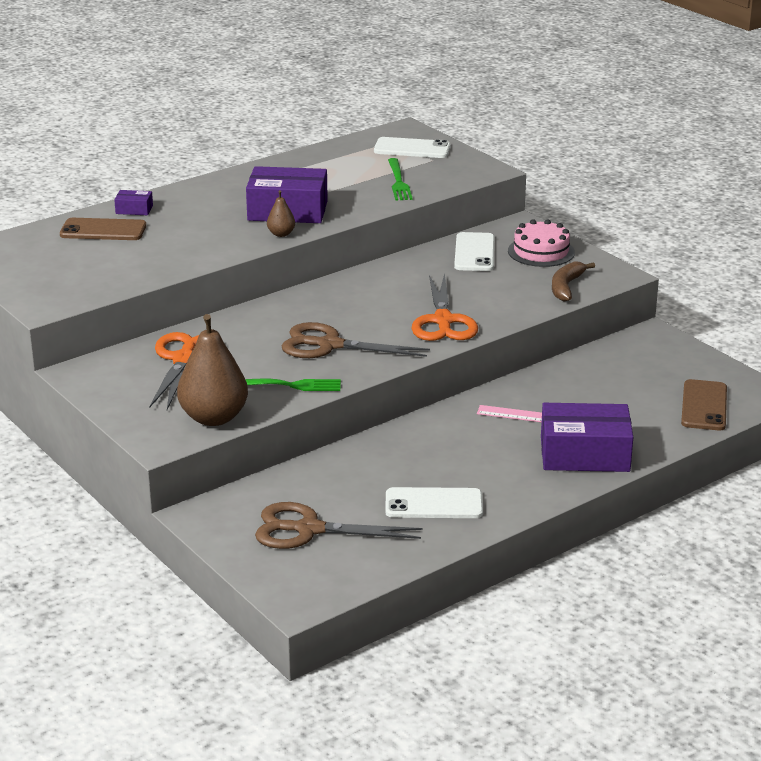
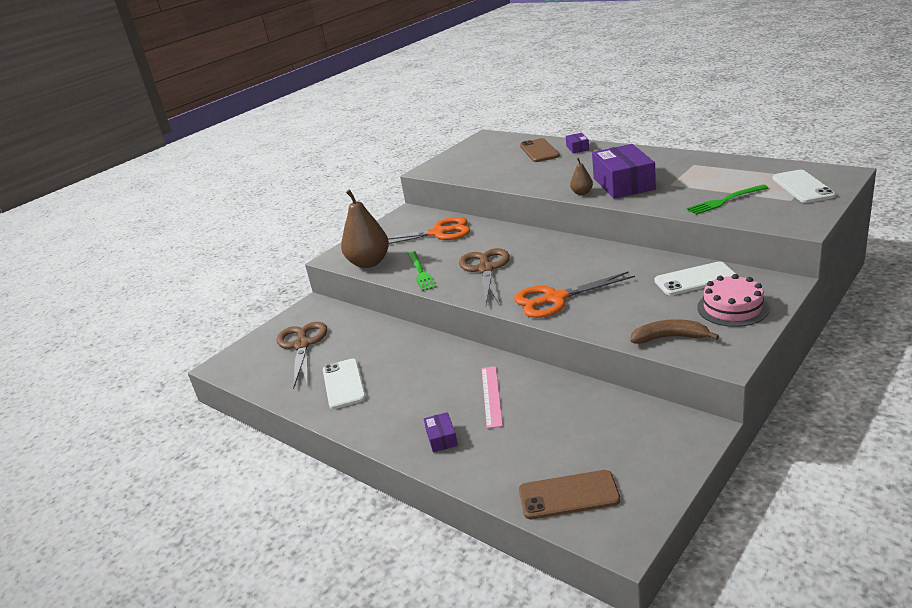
camera: 80 degrees right, 0 degrees up
purple box [541,403,633,472] -> purple box [424,412,458,452], size x0.45

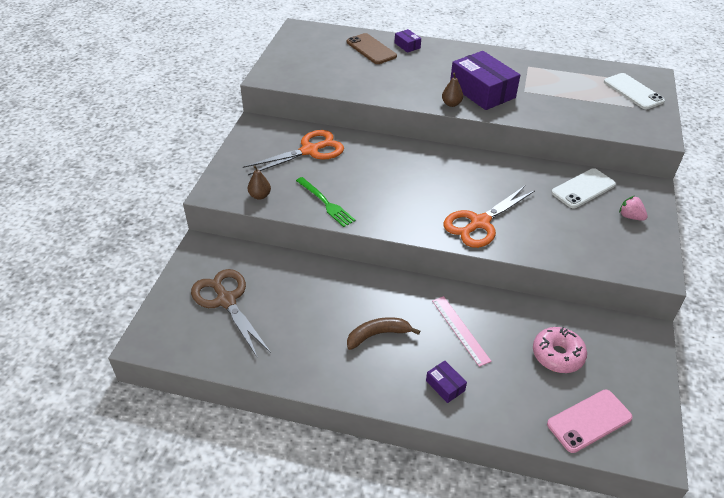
camera: 30 degrees left, 15 degrees up
white phone [323,358,366,409] -> none
brown pear [341,189,389,268] -> brown pear [248,166,271,200], size x0.47
brown scissors [459,248,510,306] -> none
brown phone [519,470,620,519] -> pink phone [547,390,633,453]
brown banana [630,319,719,344] -> brown banana moved to [347,317,420,350]
green fork [687,185,768,215] -> none
pink cake [697,274,769,327] -> pink strawberry [619,196,648,221]
none -> pink donut [533,327,587,373]

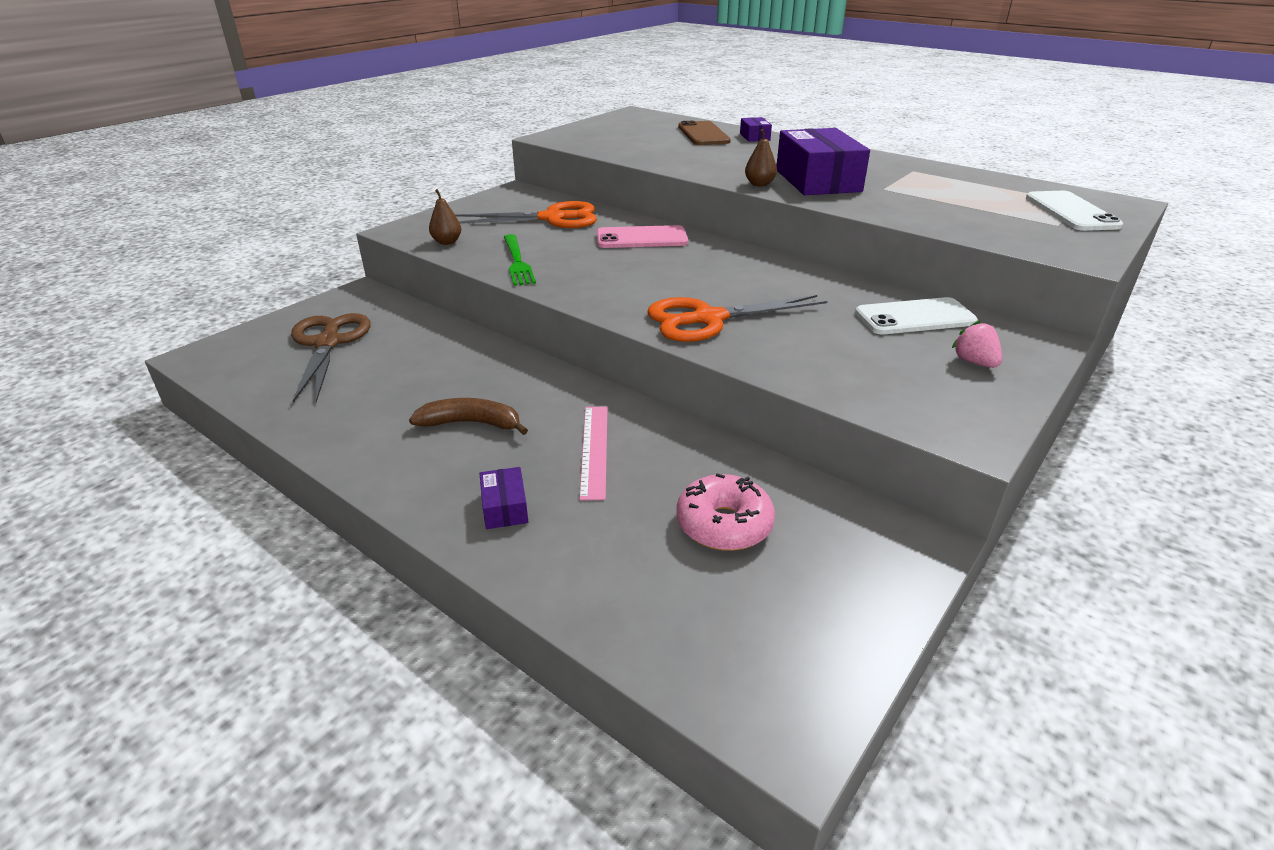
camera: 25 degrees right, 10 degrees down
pink phone [547,390,633,453] -> pink phone moved to [597,225,688,248]

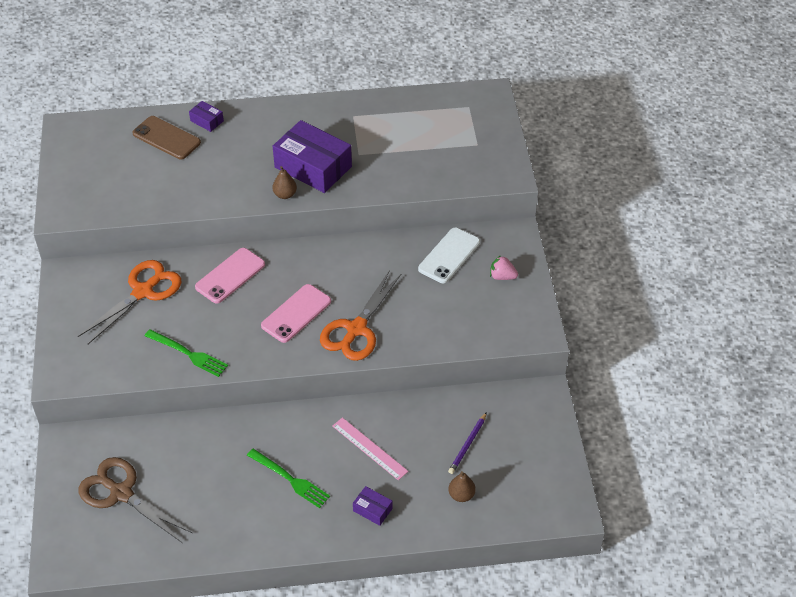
camera: 45 degrees left, 15 degrees up
brown banana [409,398,528,435] -> green fork [247,448,330,508]
brown pear [429,189,462,245] -> brown pear moved to [449,471,475,502]
pink donut [677,473,775,551] -> purple pencil [448,412,487,474]
white phone [1026,191,1123,231] -> none
none -> pink phone [261,284,331,343]

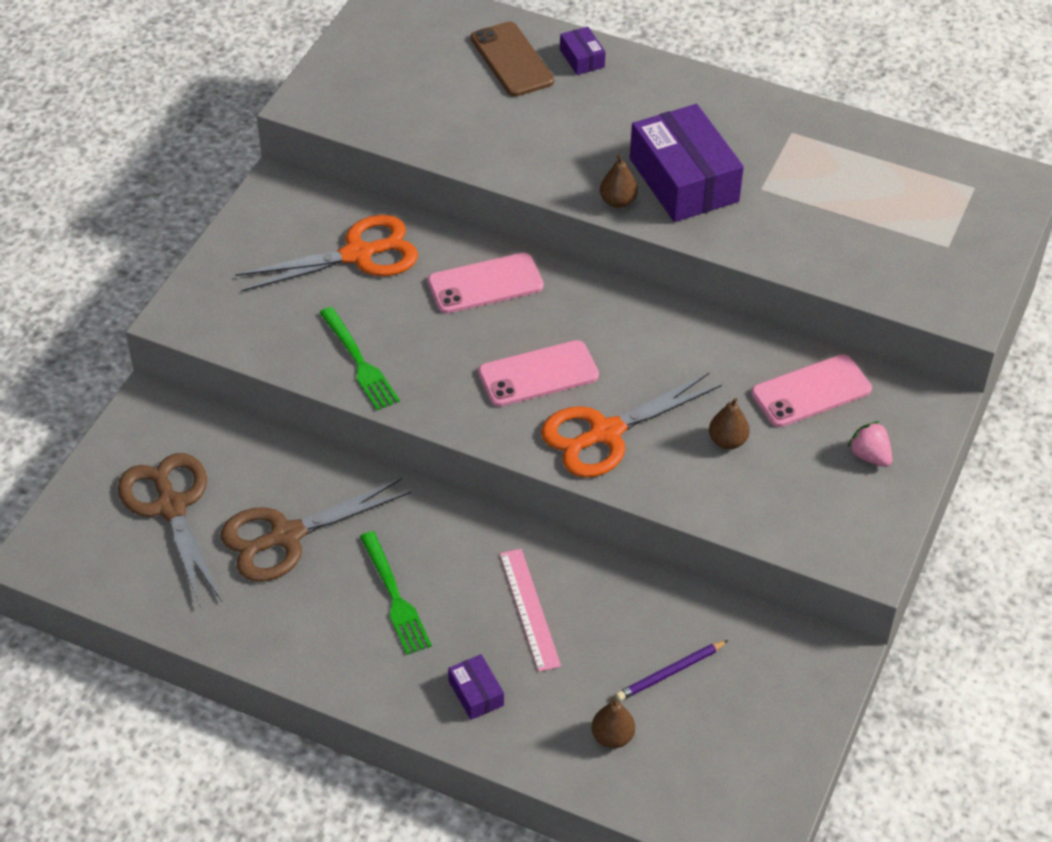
camera: 30 degrees right, 0 degrees up
white phone [418,228,480,283] -> pink phone [751,354,872,427]
none -> brown scissors [221,478,411,582]
none -> brown pear [709,398,750,449]

